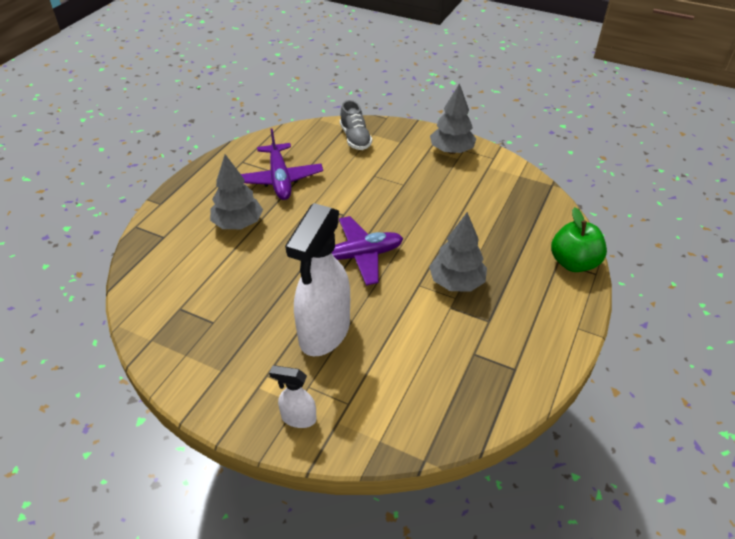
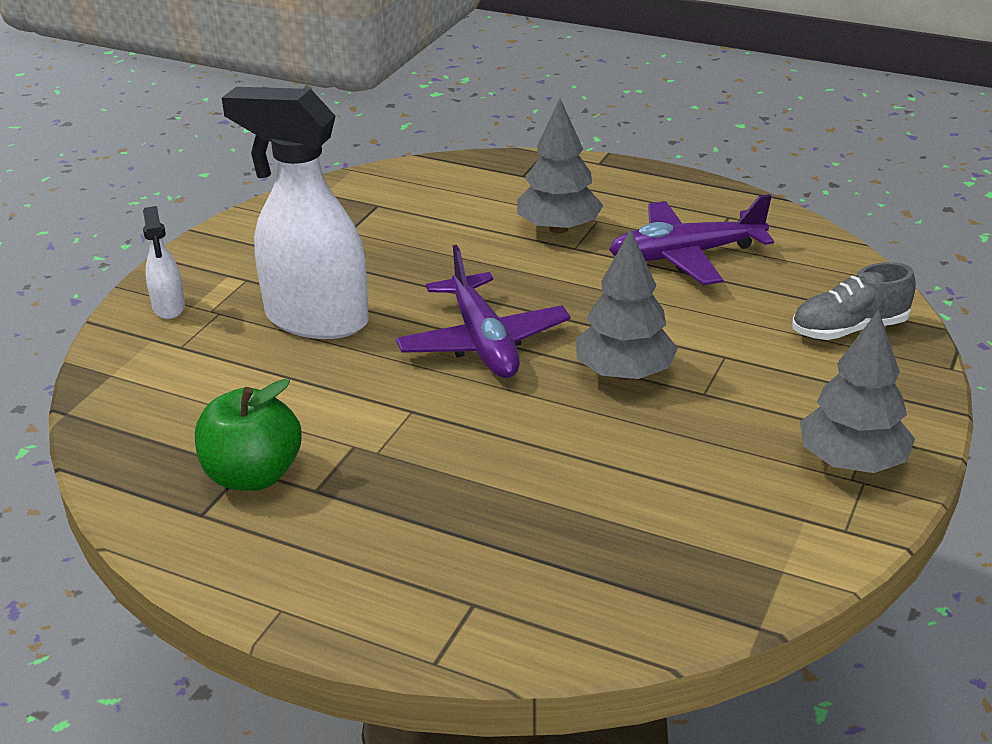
camera: 90 degrees right, 10 degrees down
white spray bottle [269,365,317,428] -> white spray bottle turned 150 degrees clockwise [143,206,185,319]
grey tree [429,212,487,292] -> grey tree moved to [576,229,678,380]
green apple [551,207,607,272] -> green apple moved to [195,379,302,491]

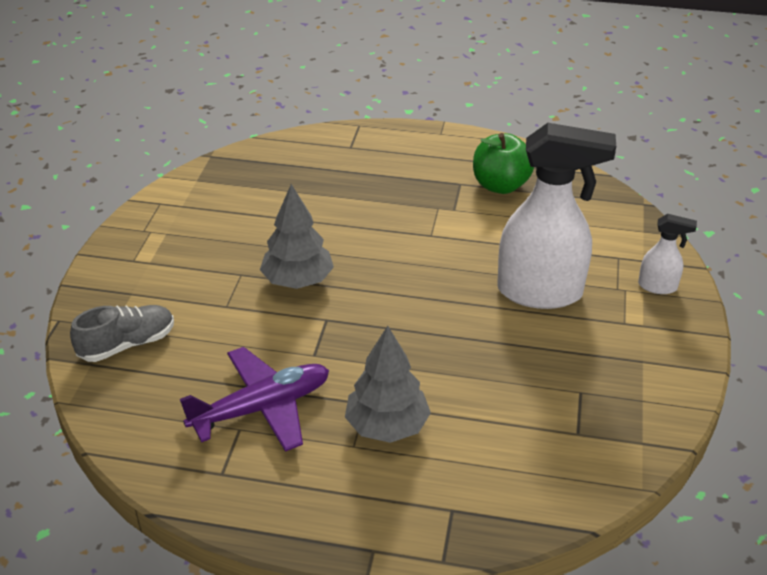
camera: 165 degrees right, 5 degrees up
white spray bottle [143,206,185,319] -> white spray bottle turned 135 degrees clockwise [638,214,697,294]
purple plane [396,245,571,378] -> none
grey tree [800,310,915,473] -> none

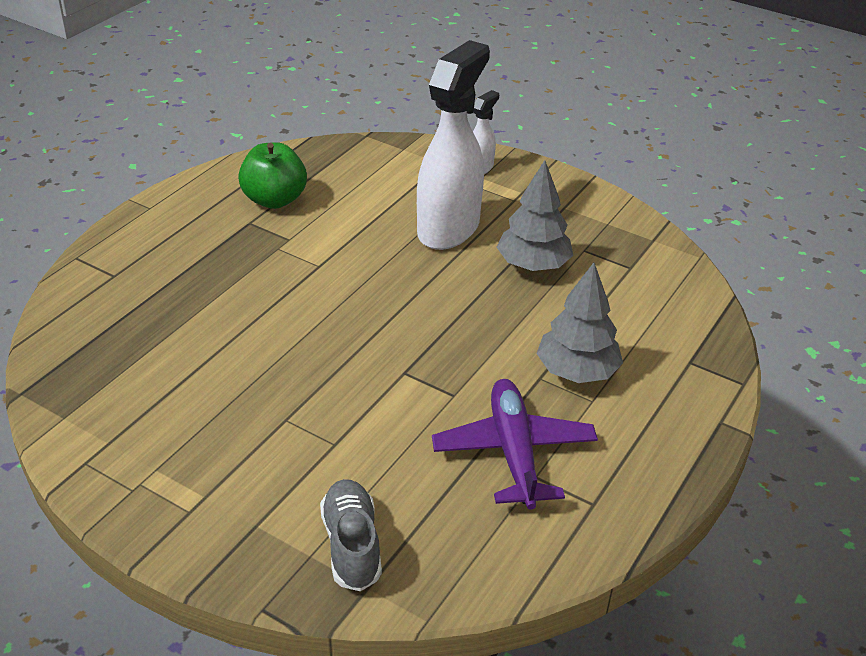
camera: 70 degrees left, 0 degrees up
grey tree [260,184,334,289] -> grey tree moved to [497,160,574,271]

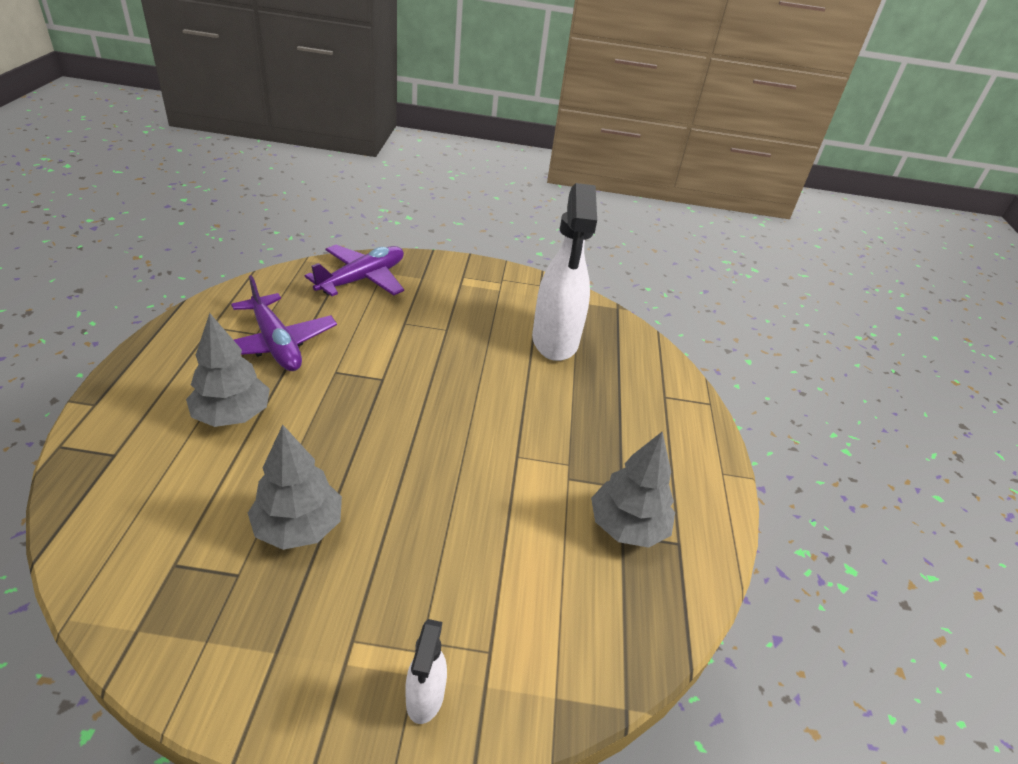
camera: 150 degrees right, 0 degrees up
green apple [238,142,307,209] -> grey tree [591,432,675,548]
grey shoe [320,479,382,591] -> purple plane [305,245,404,296]
white spray bottle [417,40,490,250] -> white spray bottle moved to [532,183,597,361]

